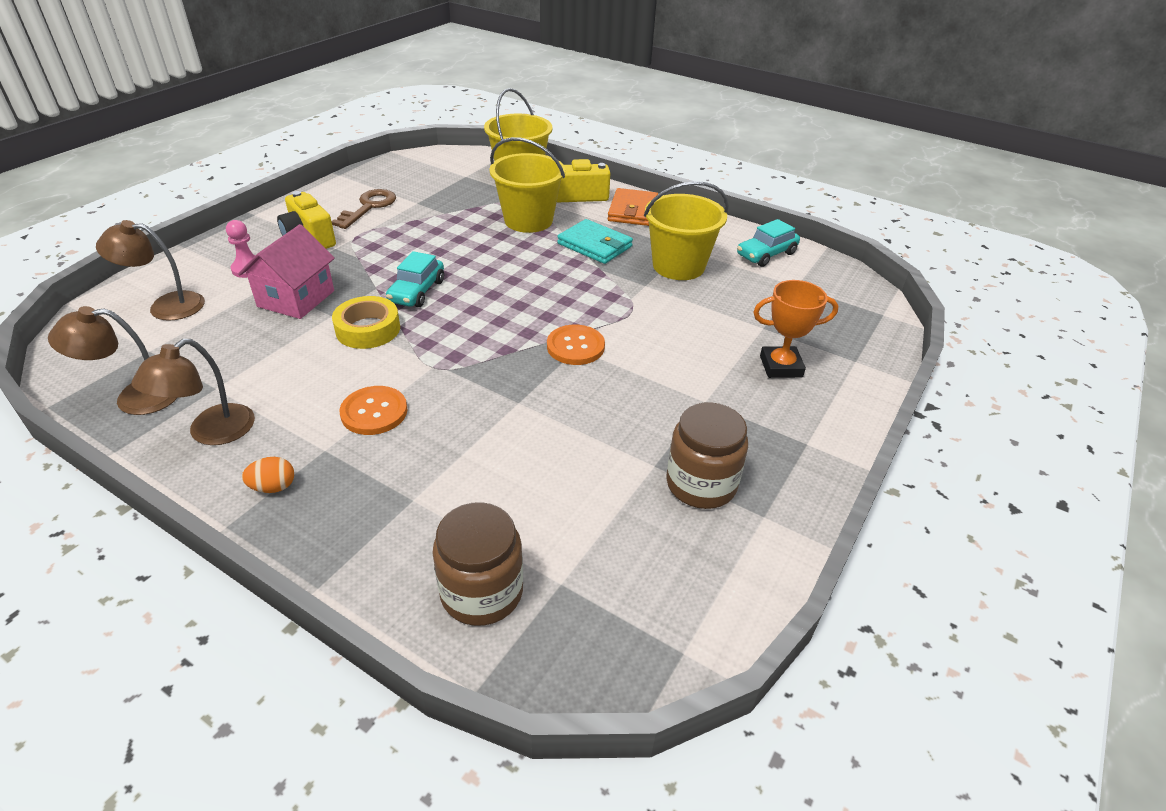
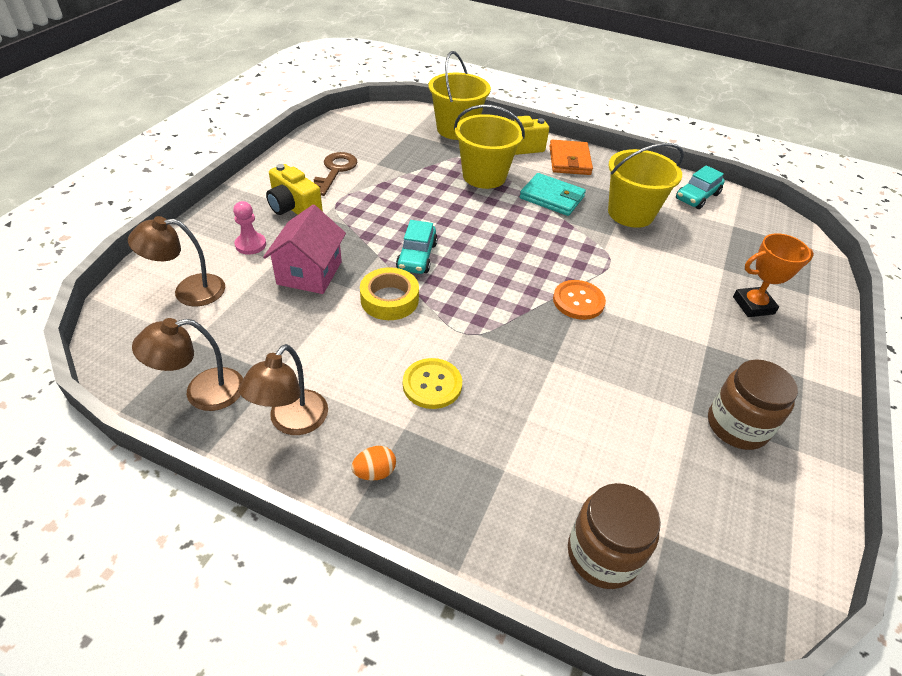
camera: 10 degrees left, 5 degrees up
orange button [339,386,408,435] -> yellow button [403,358,462,409]

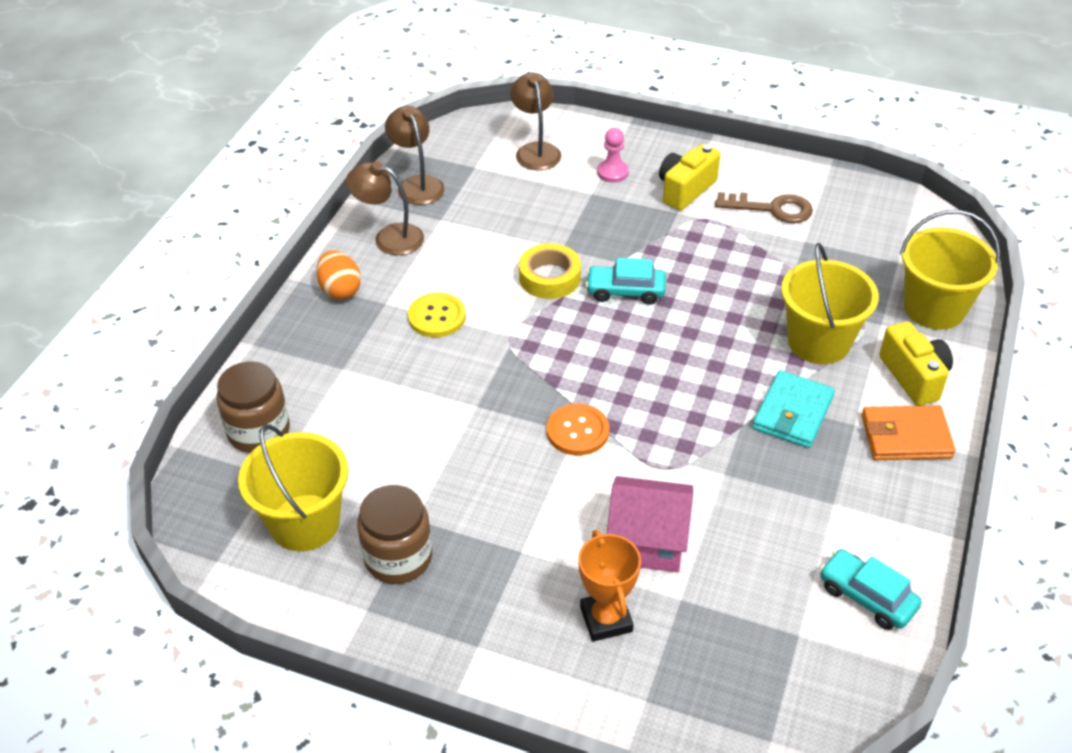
camera: 90 degrees right, 0 degrees up
pink house [263,205,346,294] -> pink house moved to [607,476,693,572]
orange egg [351,446,396,481] -> orange egg [316,250,361,299], size x1.51
yellow bucket [608,143,684,228] -> yellow bucket moved to [238,424,348,551]

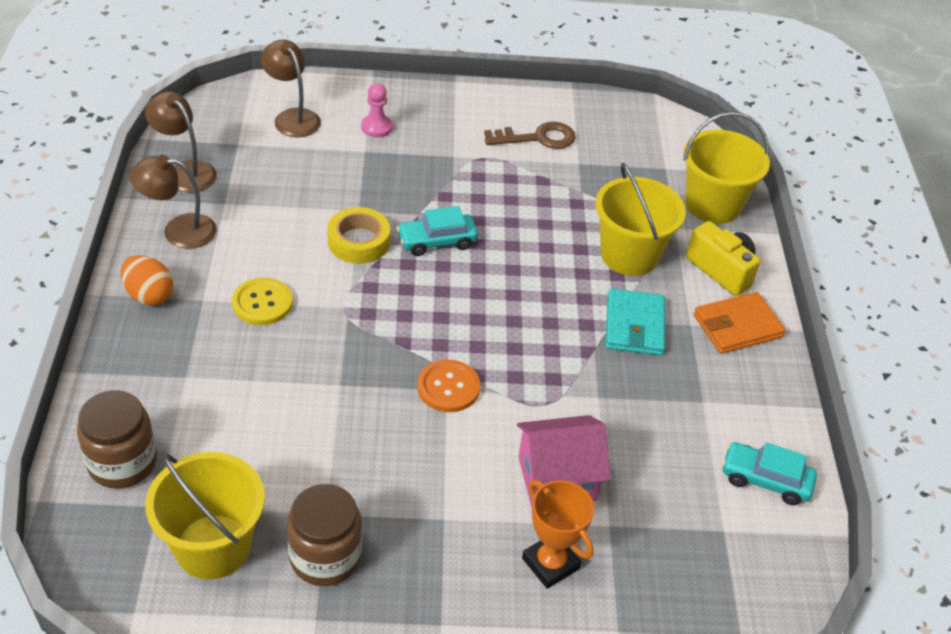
camera: 25 degrees left, 0 degrees up
yellow camera [659,144,720,211] -> none

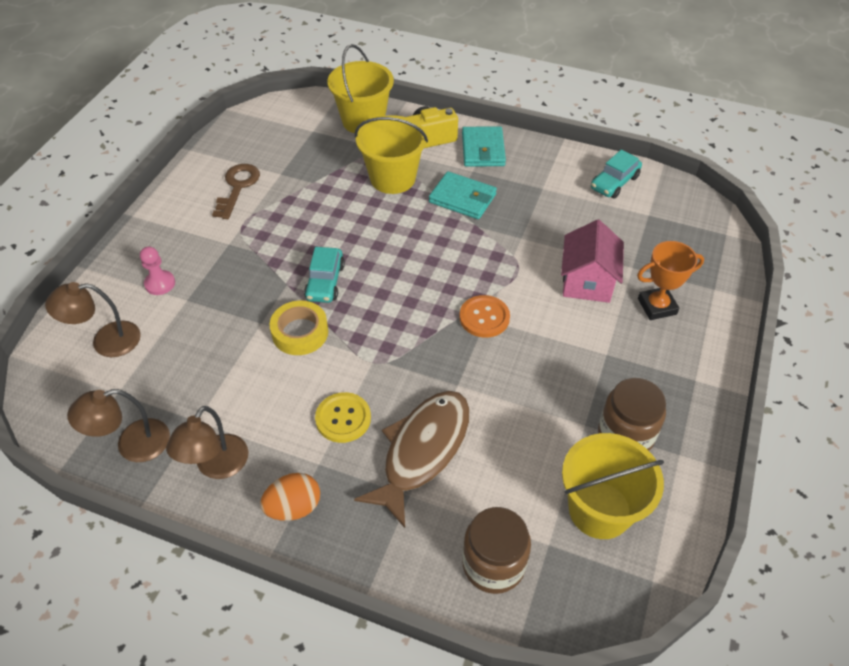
camera: 65 degrees left, 5 degrees up
orange wallet [694,292,786,354] -> turquoise wallet [462,126,506,167]
none -> brown fish [354,391,469,528]

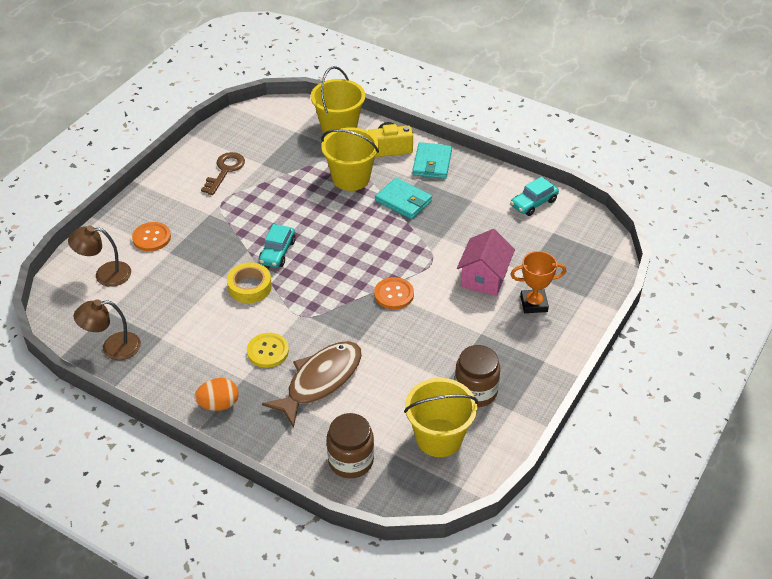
camera: 10 degrees right, 5 degrees down
pink pawn [140,247,175,295] -> orange button [132,222,171,251]
brown lamp [166,406,248,479] -> none

